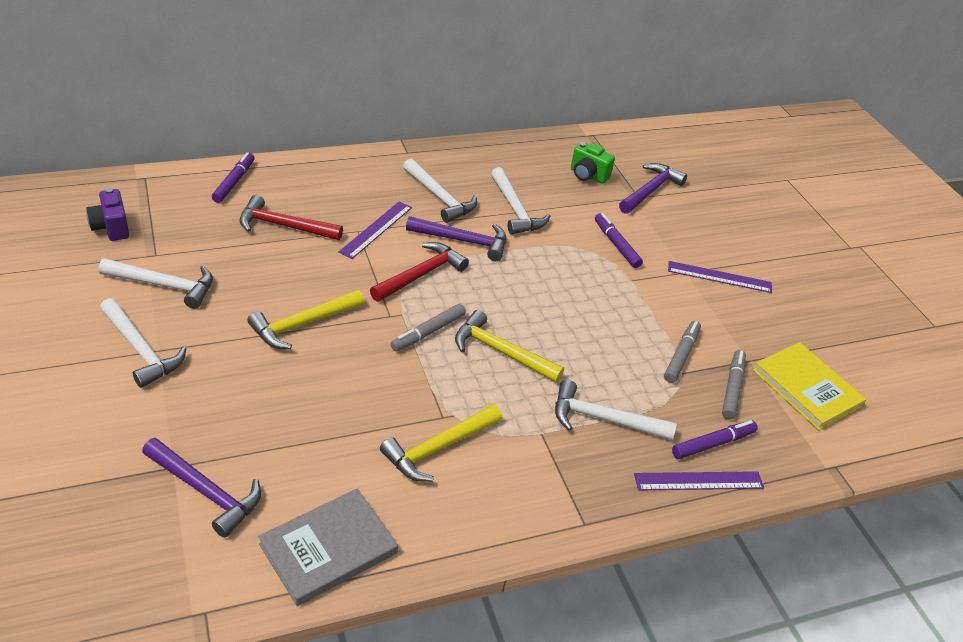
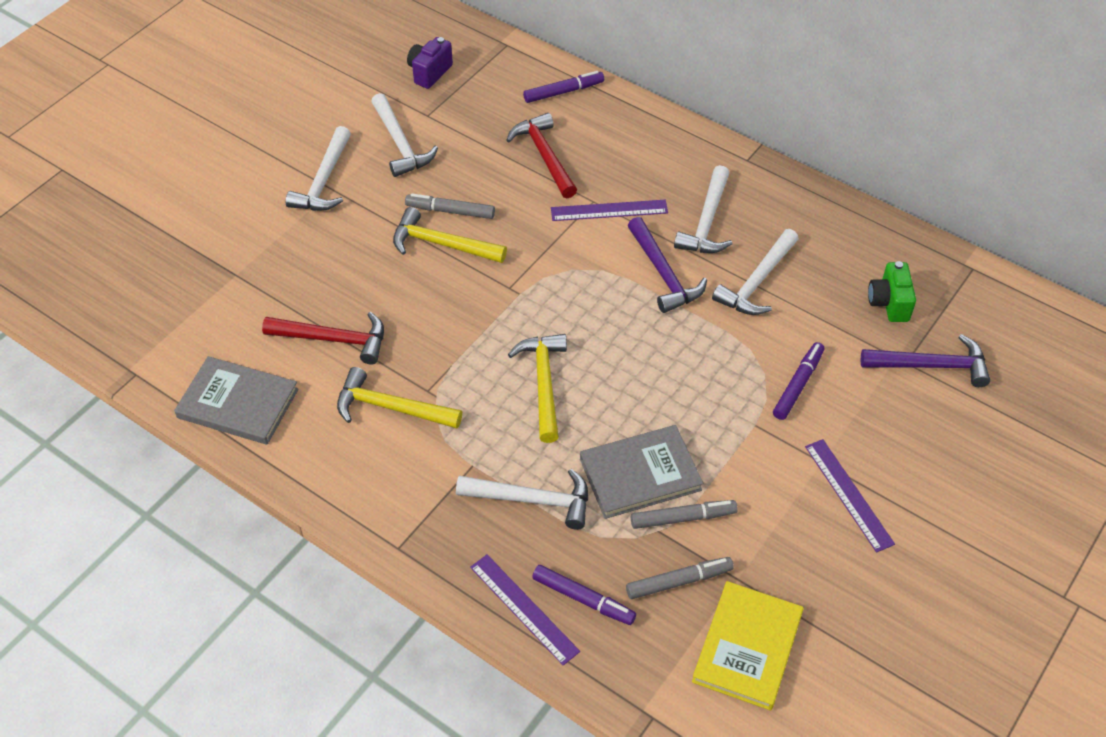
camera: 60 degrees right, 10 degrees up
purple hammer [142,438,261,538] -> none
red hammer [370,242,469,302] -> red hammer moved to [262,312,384,365]
grey marker [390,304,466,352] -> grey marker moved to [405,193,495,219]
white hammer [555,380,677,440] -> white hammer turned 120 degrees clockwise [456,469,588,530]
none -> grey book [580,425,703,519]

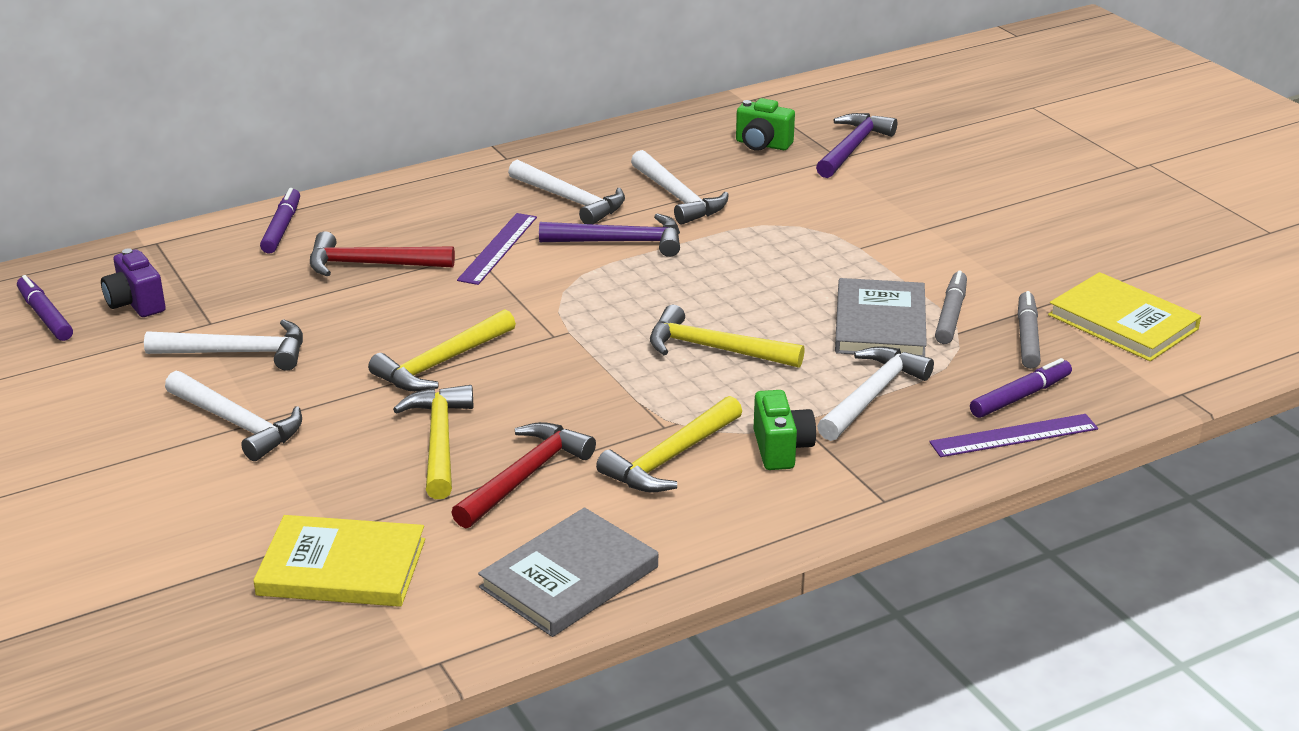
camera: 65 degrees left, 20 degrees down
grey marker [405,193,495,219] -> none
purple marker [773,342,824,420] -> purple marker moved to [17,275,73,341]
purple ruler [805,439,895,553] -> none
none -> yellow book [253,515,425,607]
none -> yellow hammer [393,385,473,499]
none -> green camera [753,390,816,470]

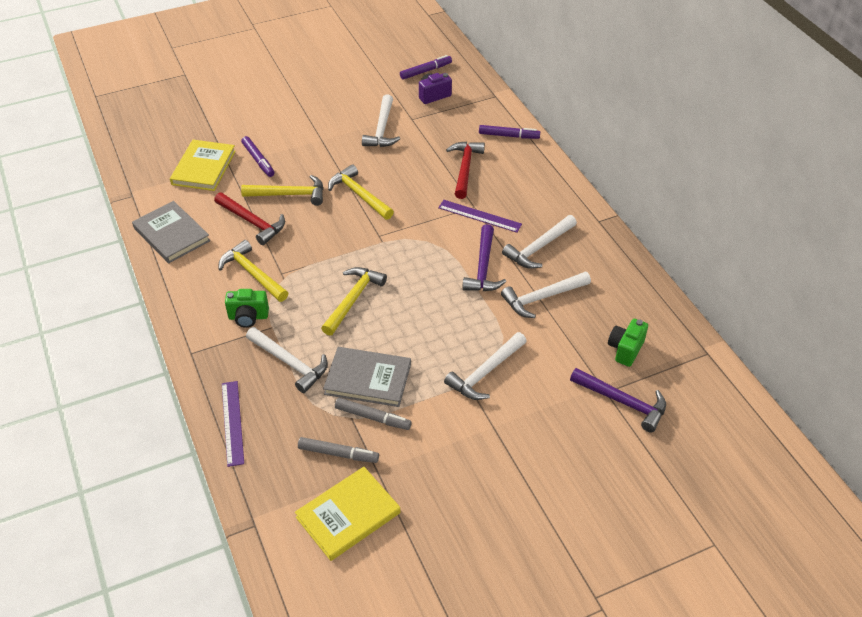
camera: 95 degrees right, 15 degrees up
white hammer [165,371,302,461] -> white hammer moved to [444,332,527,400]
purple marker [970,358,1072,418] -> purple marker moved to [241,136,275,177]

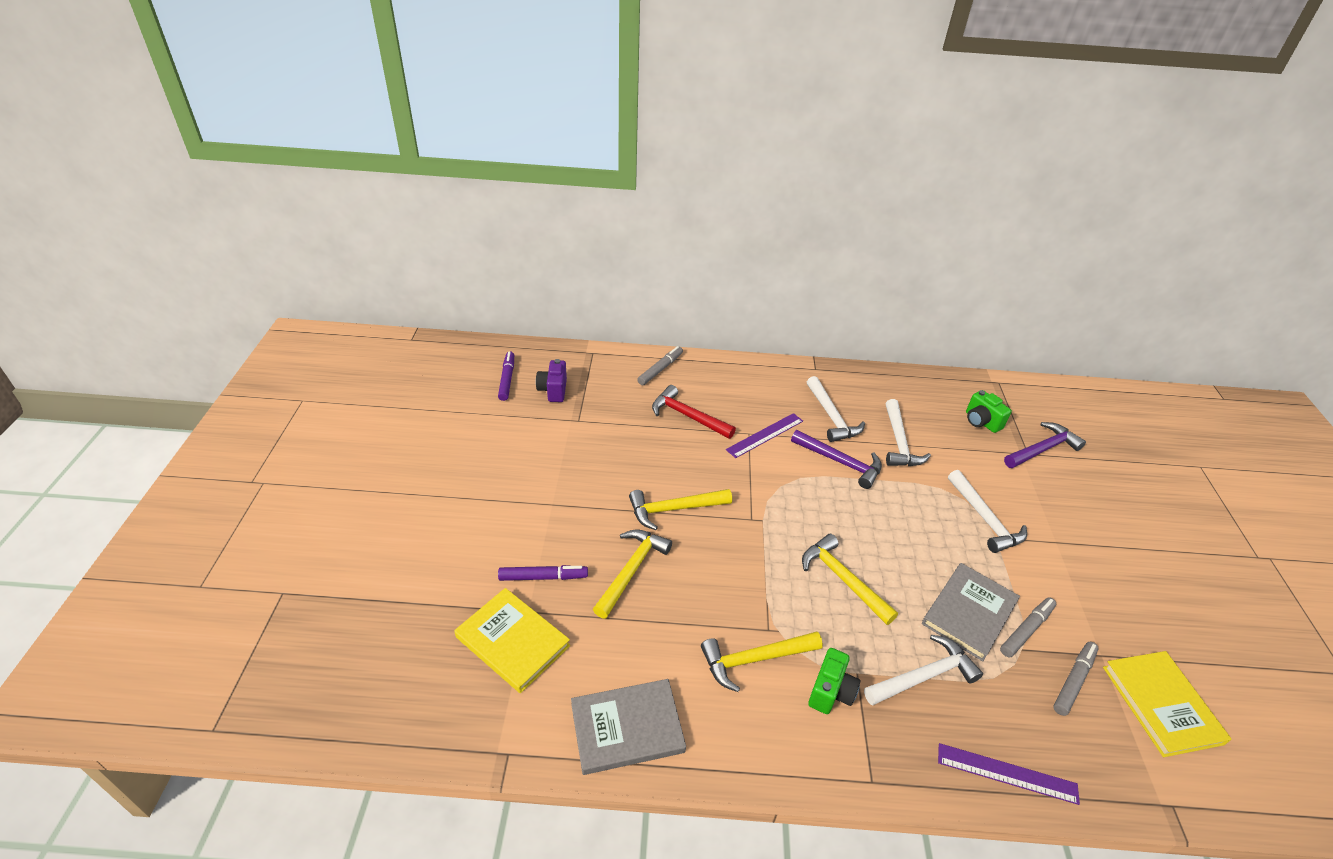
camera: 65 degrees left, 5 degrees down
red hammer [214,192,285,245] -> none
white hammer [362,94,400,147] -> none
purple marker [479,125,540,139] -> grey marker [637,346,683,385]

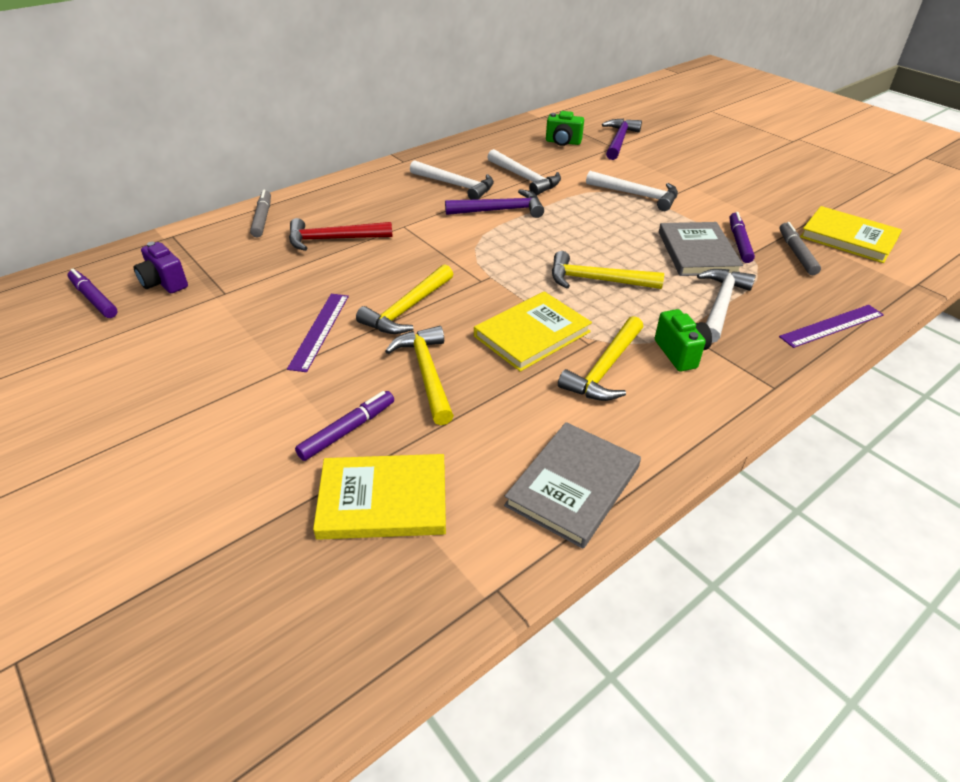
camera: 40 degrees left, 0 degrees up
purple ruler [726,413,803,458] -> purple ruler moved to [287,294,349,372]
grey marker [1000,597,1056,657] -> purple marker [729,212,755,263]
none -> yellow book [474,291,592,372]

